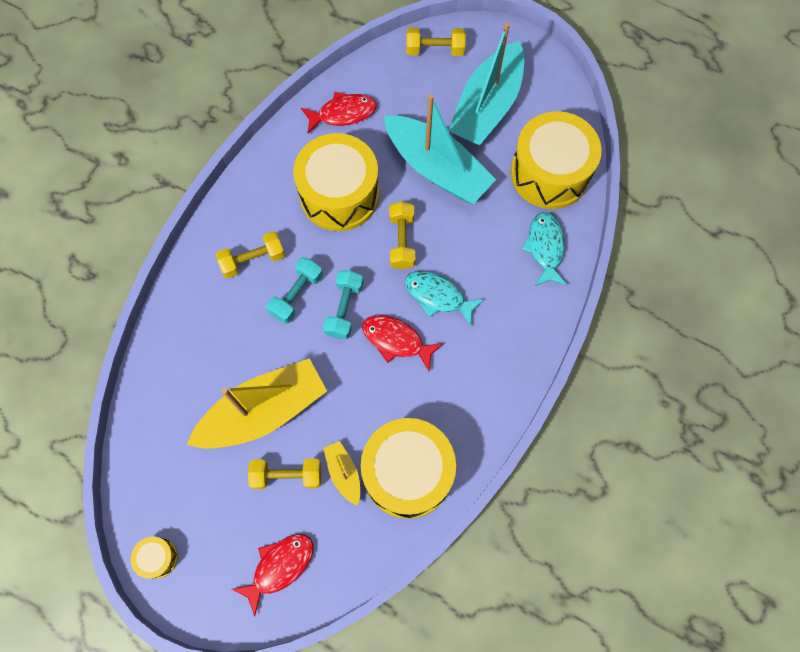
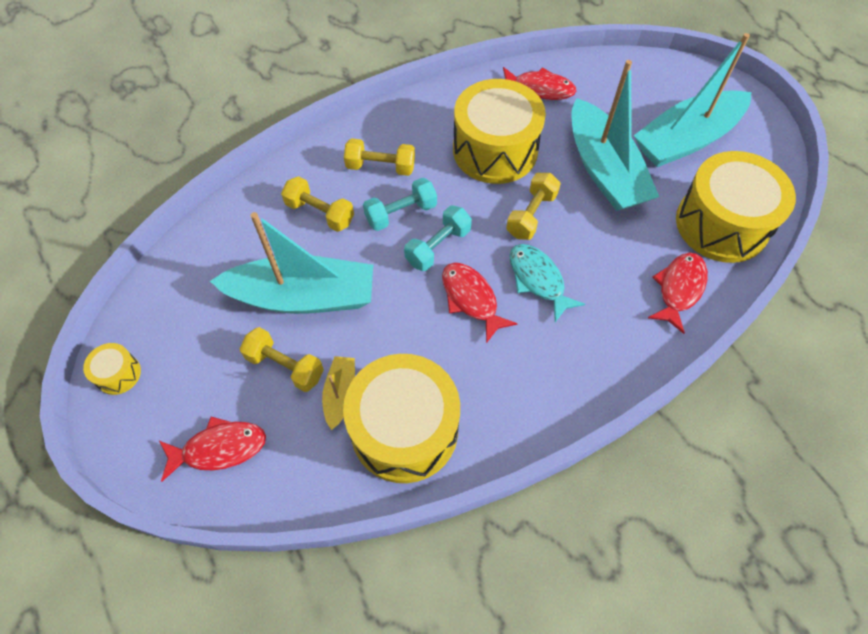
camera: 30 degrees right, 10 degrees down
yellow boat [187,358,327,449] -> turquoise boat [210,212,373,314]
yellow dumbbell [406,27,466,56] -> yellow dumbbell moved to [281,176,354,232]
turquoise fish [522,212,567,286] -> red fish [648,253,708,334]

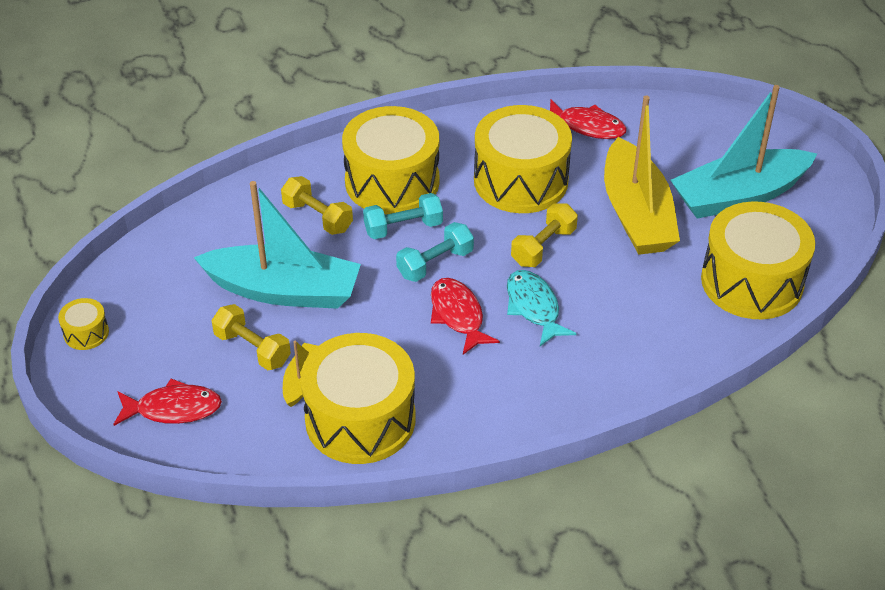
camera: 10 degrees right, 15 degrees down
yellow dumbbell [344,138,415,176] -> yellow drum [342,106,440,214]
turquoise boat [571,60,659,211] -> yellow boat [604,96,680,255]
red fish [648,253,708,334] -> none

